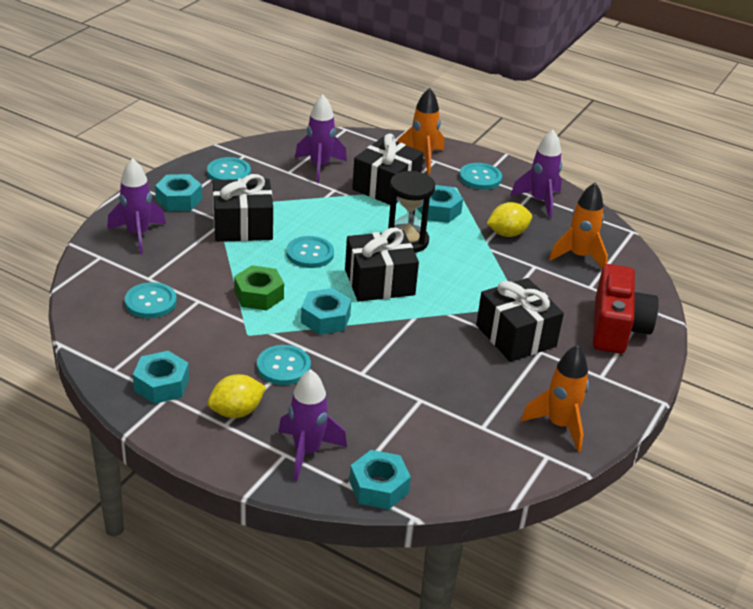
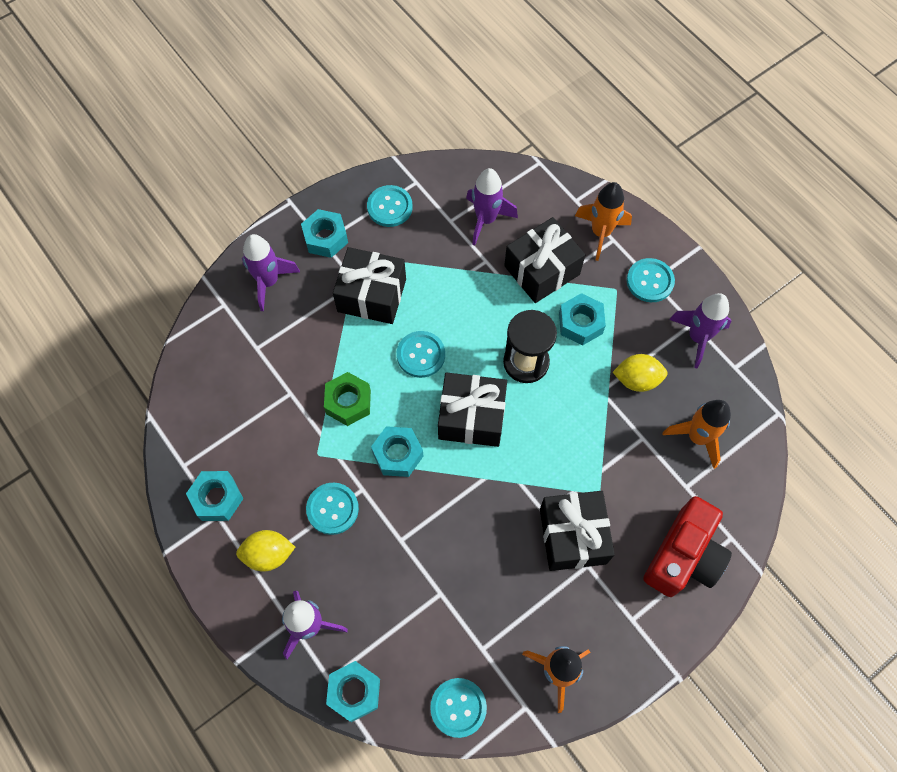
camera: 25 degrees right, 30 degrees up
turquoise button [125,282,177,318] -> turquoise button moved to [430,678,487,738]

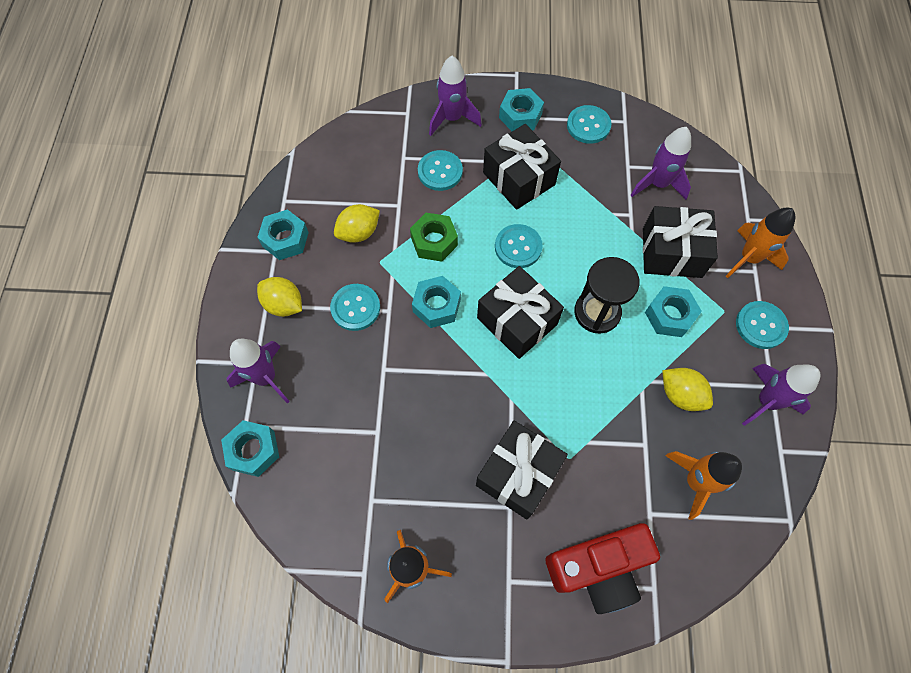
camera: 40 degrees right, 0 degrees up
turquoise button [430,678,487,738] -> turquoise button moved to [418,150,463,191]
none -> yellow lemon [334,204,380,243]

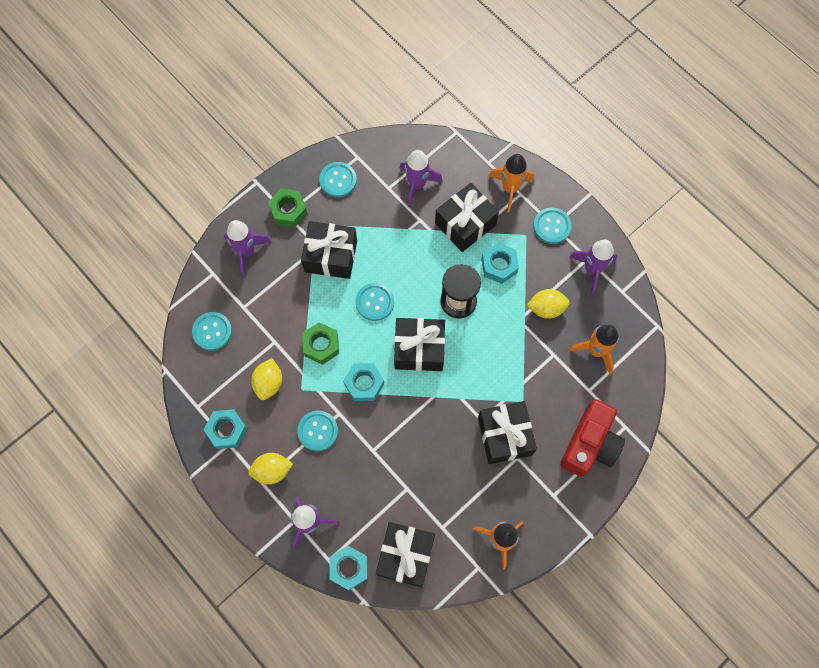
camera: 45 degrees left, 5 degrees up
turquoise button [418,150,463,191] -> turquoise button moved to [192,312,232,351]
turquoise nut [499,88,544,131] -> green nut [268,189,307,227]
none -> black gift [376,522,435,587]

